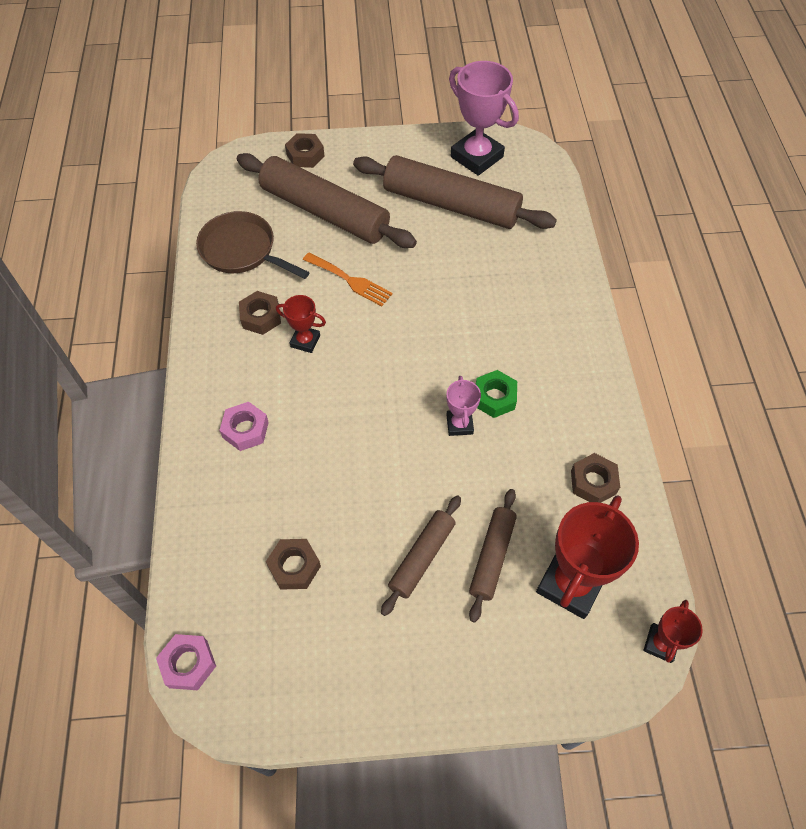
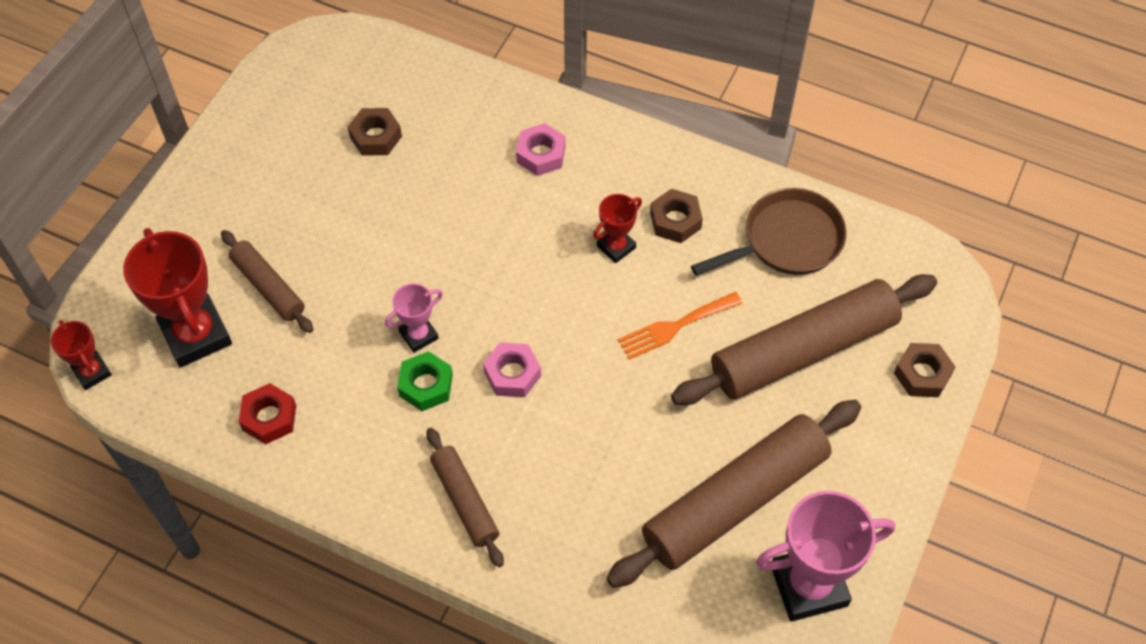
camera: 120 degrees right, 0 degrees up
pink nut [156,634,216,690] -> pink nut moved to [483,343,541,397]
brown rolling pin [381,495,461,616] -> brown rolling pin moved to [427,428,504,567]
pink trophy [446,376,481,436] -> pink trophy turned 60 degrees counterclockwise [385,283,443,353]
brown nut [571,453,620,503] -> red nut [239,383,296,444]

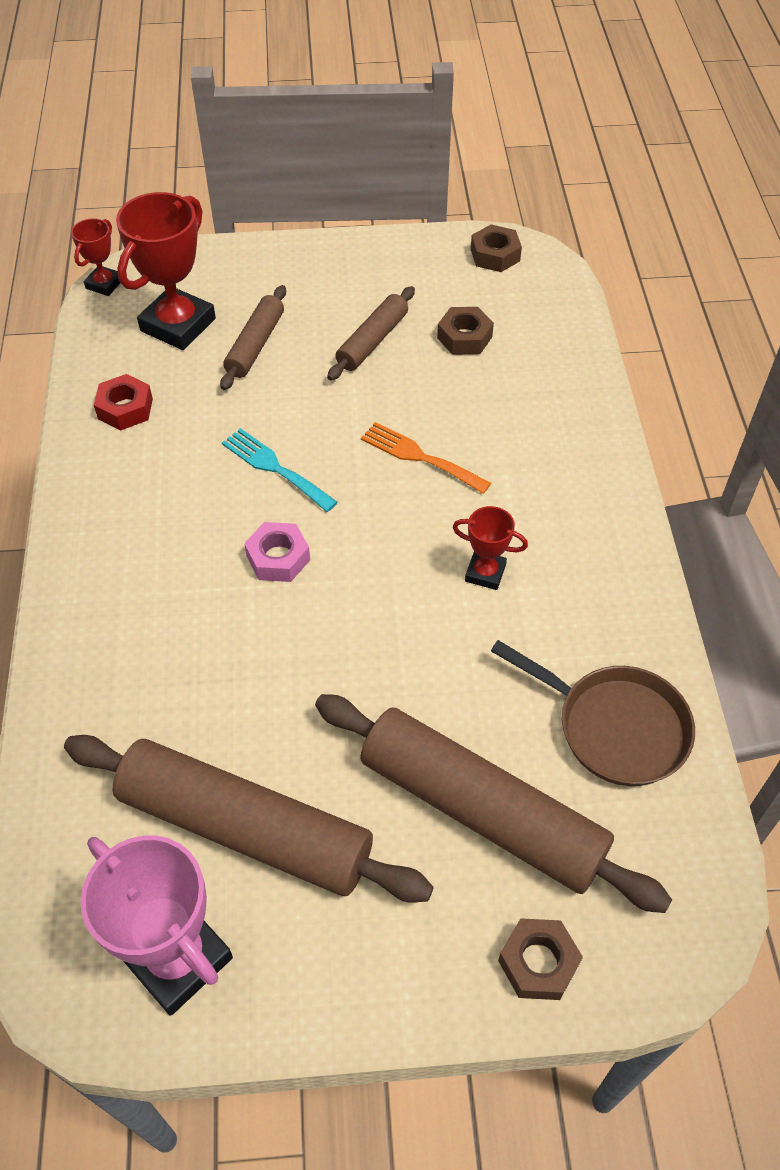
camera: 60 degrees right, 5 degrees down
pink trophy [385,283,443,353] -> turquoise fork [222,428,338,512]
green nut [397,351,453,411] -> none
brown rolling pin [427,428,504,567] -> brown rolling pin moved to [327,286,415,380]
pink nut [516,123,565,176] -> none
orange fork [618,292,743,360] -> orange fork moved to [361,422,491,494]
brown nut [650,189,703,243] -> brown nut moved to [471,224,522,272]

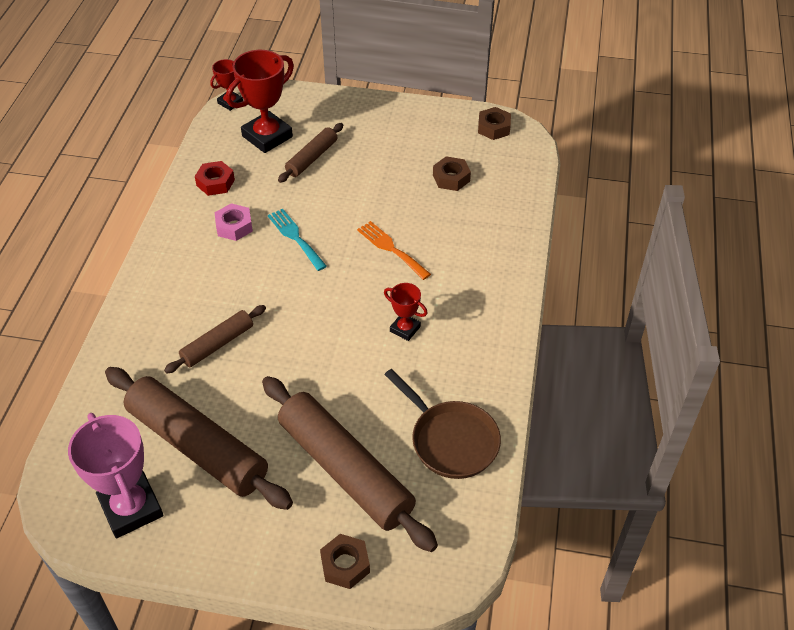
camera: 15 degrees right, 5 degrees down
pink nut [244,522,310,582] -> pink nut moved to [214,203,253,241]
brown rolling pin [327,286,415,380] -> brown rolling pin moved to [164,305,266,373]

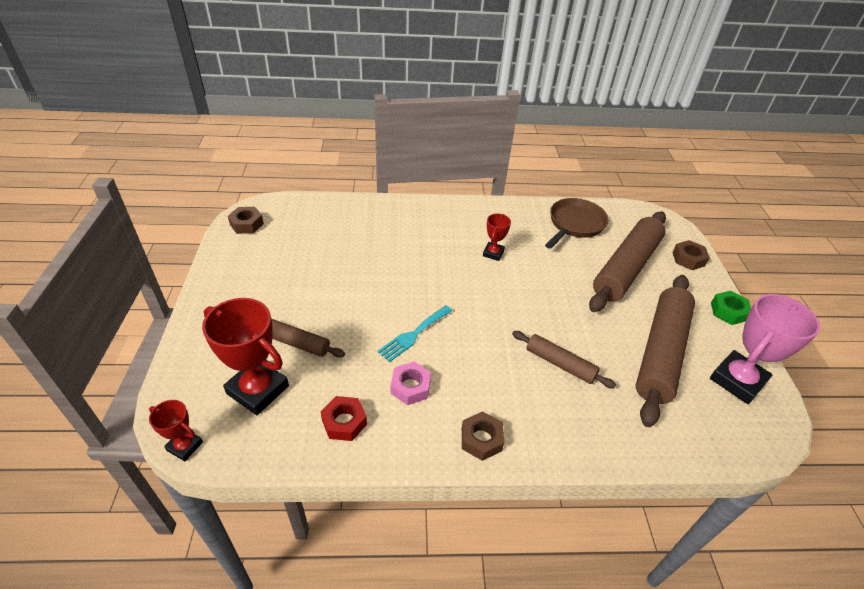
camera: 105 degrees left, 5 degrees down
orange fork [357,221,431,280] -> none
brown nut [433,156,471,191] -> brown nut moved to [462,411,504,461]
none -> green nut [711,291,751,325]

